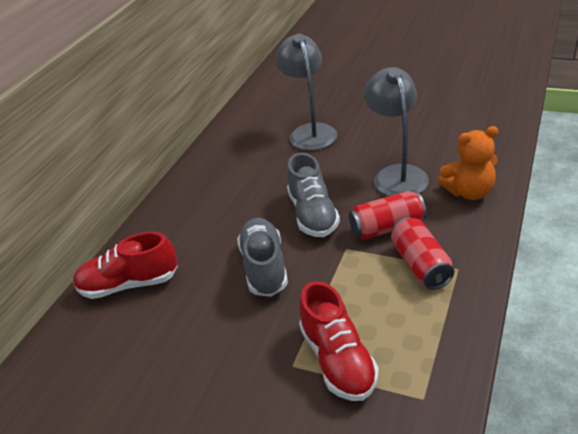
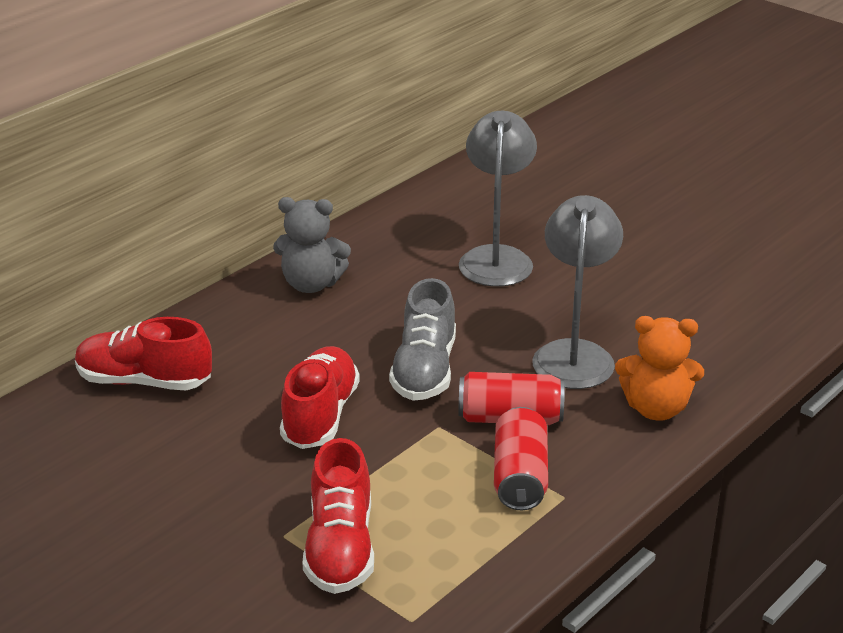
camera: 15 degrees right, 5 degrees down
grey shoe [237,218,288,297] -> red shoe [280,346,360,449]
none -> grey teddy bear [273,197,351,293]

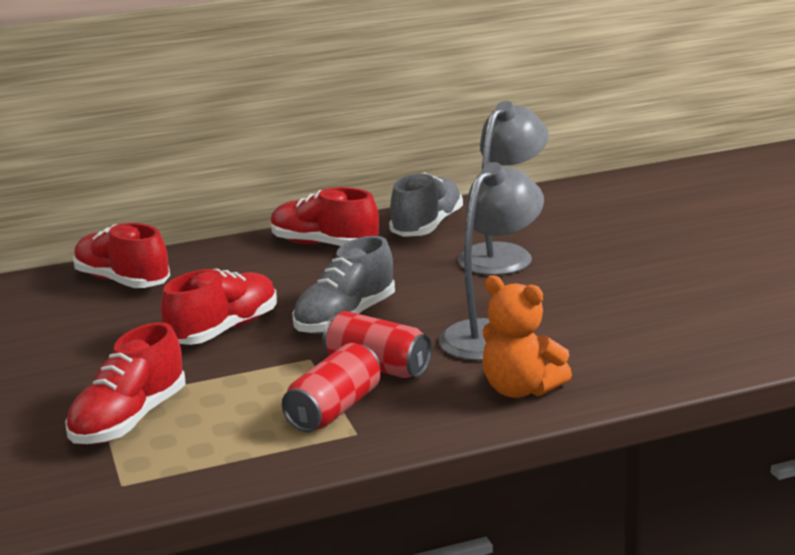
camera: 30 degrees right, 10 degrees down
grey teddy bear [273,197,351,293] -> red shoe [271,187,379,246]
none -> grey shoe [389,172,463,237]

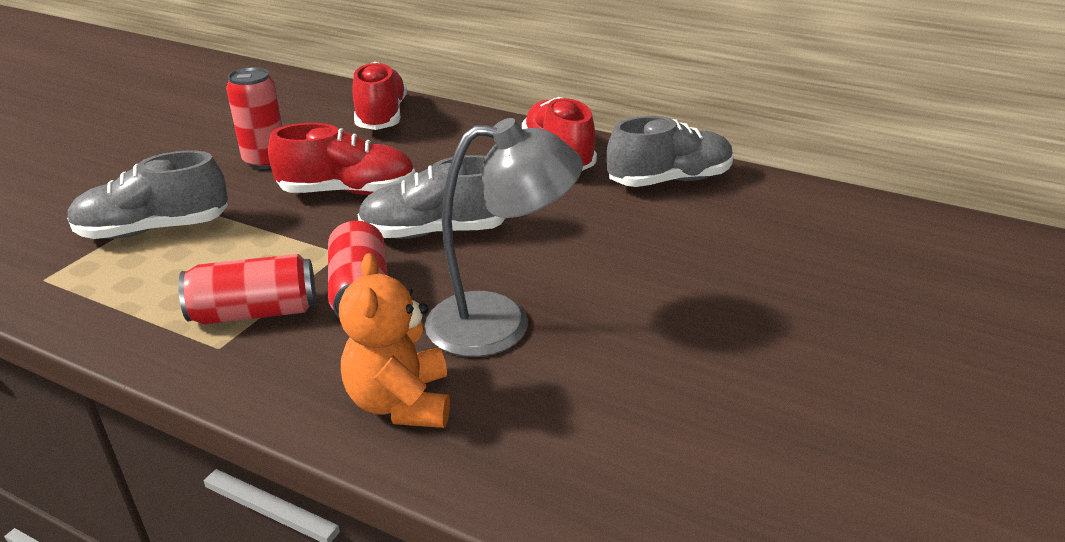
camera: 45 degrees right, 10 degrees up
red shoe [65,322,185,444] -> grey shoe [67,150,228,239]
grey lamp [458,101,549,275] -> none
none -> red can [226,67,283,169]

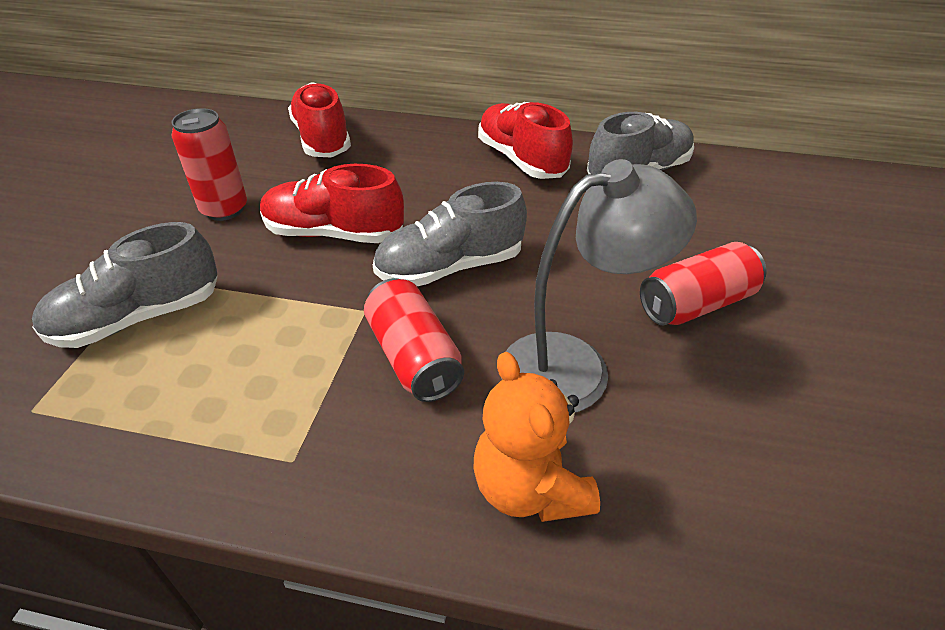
camera: 15 degrees left, 10 degrees up
red can [178,254,316,324] -> red can moved to [640,242,767,325]
red shoe [268,123,415,195] -> red shoe turned 150 degrees counterclockwise [260,164,404,243]

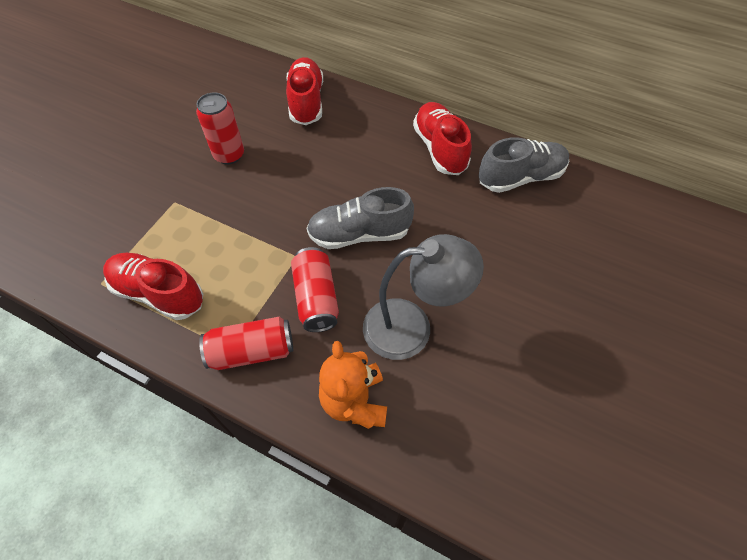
camera: 15 degrees right, 15 degrees up
grey shoe [32,222,218,348] -> none
red shoe [260,164,404,243] -> red shoe moved to [103,253,203,320]
red can [640,242,767,325] -> red can moved to [199,317,293,370]

